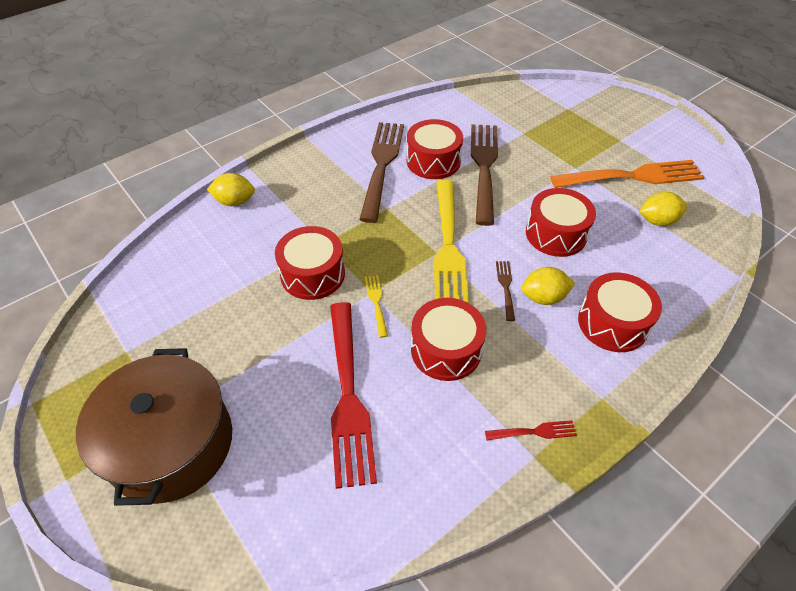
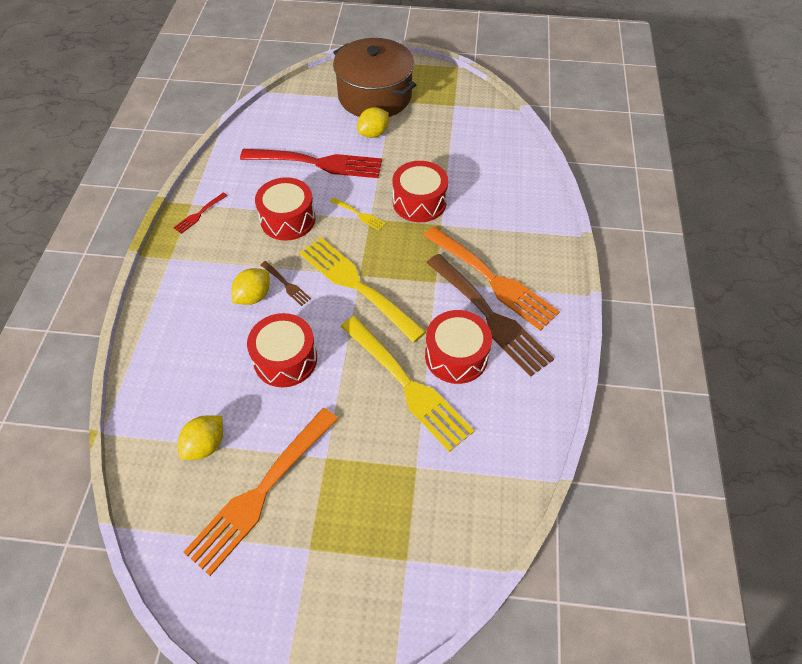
camera: 135 degrees right, 5 degrees up
yellow lemon [207,173,255,206] -> yellow lemon moved to [357,107,389,138]
red fork [330,302,377,489] -> red fork turned 150 degrees clockwise [240,149,382,178]
brown fork [471,124,498,226] -> yellow fork [341,316,474,452]
red drum [578,272,662,352] -> none
none -> orange fork [423,226,560,331]

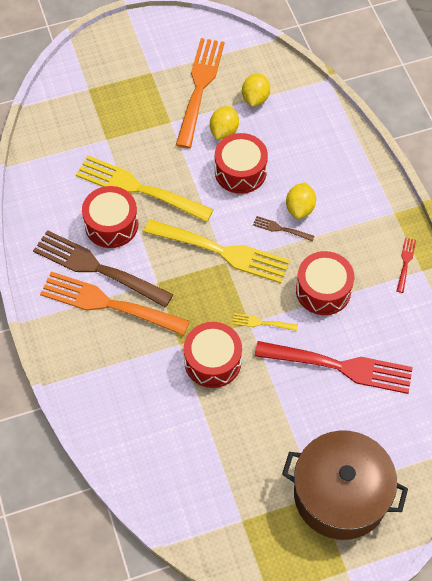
camera: 155 degrees right, 5 degrees up
red fork [240,149,382,178] -> red fork turned 150 degrees counterclockwise [255,341,413,394]
yellow lemon [357,107,389,138] -> yellow lemon moved to [210,106,239,139]

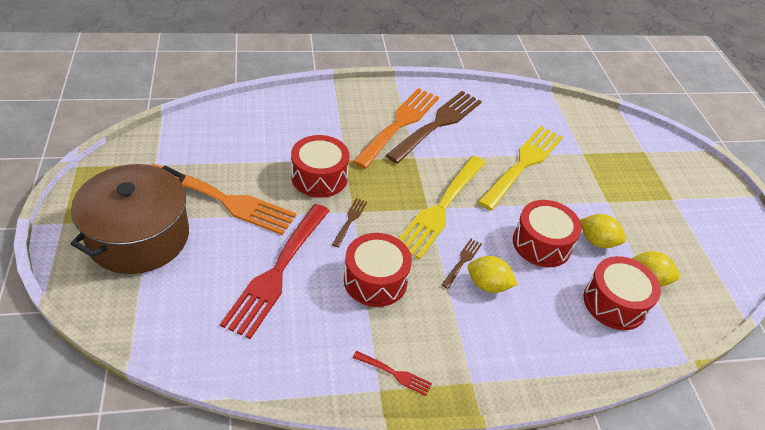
camera: 95 degrees right, 15 degrees down
red drum [82,186,138,248] -> red drum moved to [584,256,661,330]
orange fork [176,38,225,148] -> orange fork moved to [151,163,297,235]
yellow fork [232,313,298,331] -> brown fork [332,198,367,248]

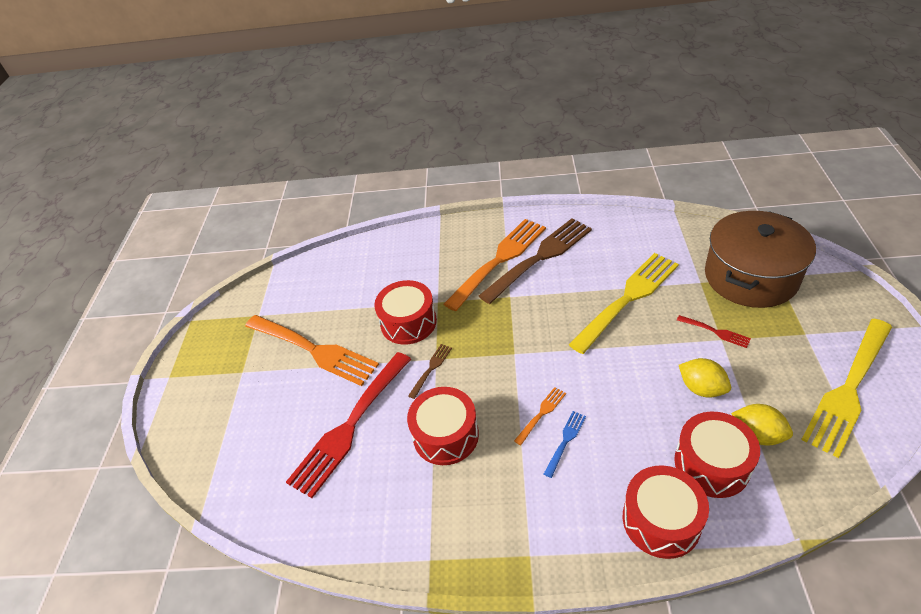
camera: 20 degrees right, 0 degrees up
brown pot [71,164,189,274] -> brown pot moved to [705,211,816,308]
red fork [353,351,432,396] -> red fork moved to [677,315,751,348]
yellow fork [398,156,486,260] -> yellow fork moved to [801,319,892,458]
brown fork [442,239,482,289] -> orange fork [514,387,566,445]
yellow lemon [468,256,518,293] -> blue fork [544,411,586,478]
red drum [513,200,582,267] -> red drum moved to [623,465,709,559]

